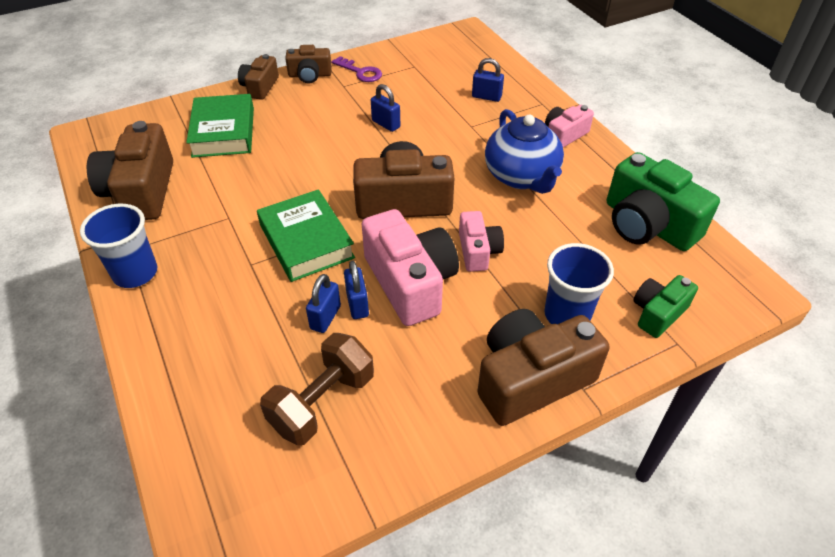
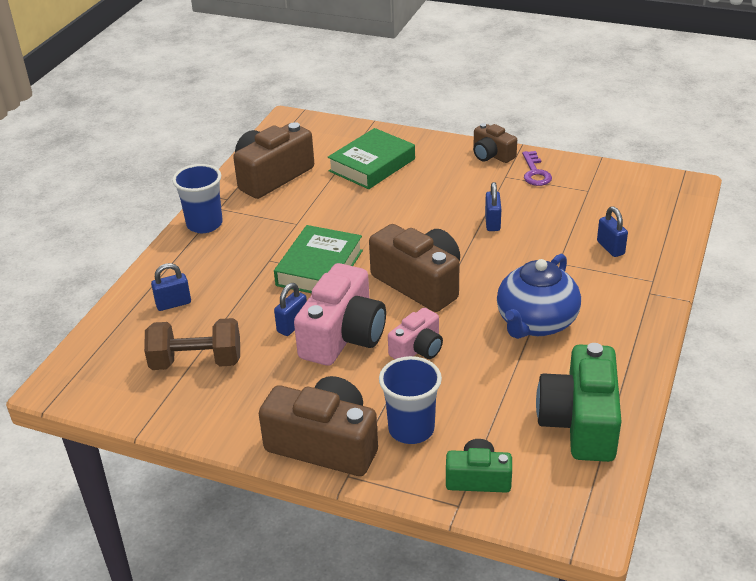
camera: 50 degrees right, 10 degrees down
brown camera [238,54,279,100] -> none
blue padlock [306,274,341,333] -> blue padlock moved to [151,263,191,311]
pink camera [545,105,594,147] -> none

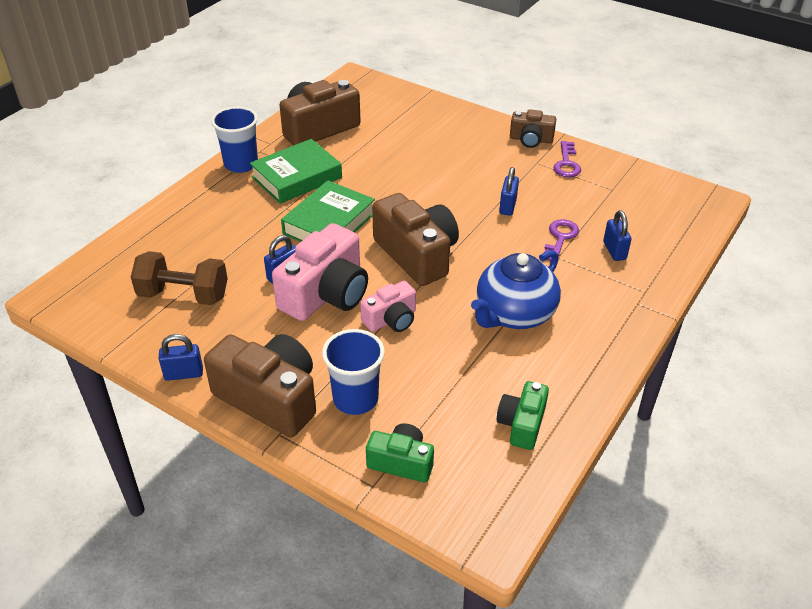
camera: 10 degrees right, 5 degrees up
blue padlock [151,263,191,311] -> blue padlock moved to [158,334,203,381]
green book [328,128,415,189] -> green book moved to [250,139,342,204]
brown camera [473,123,517,163] -> brown camera turned 45 degrees counterclockwise [510,109,556,148]
green camera [536,343,622,462] -> green camera [497,381,549,450], size x0.56
none -> purple key [544,219,579,262]

